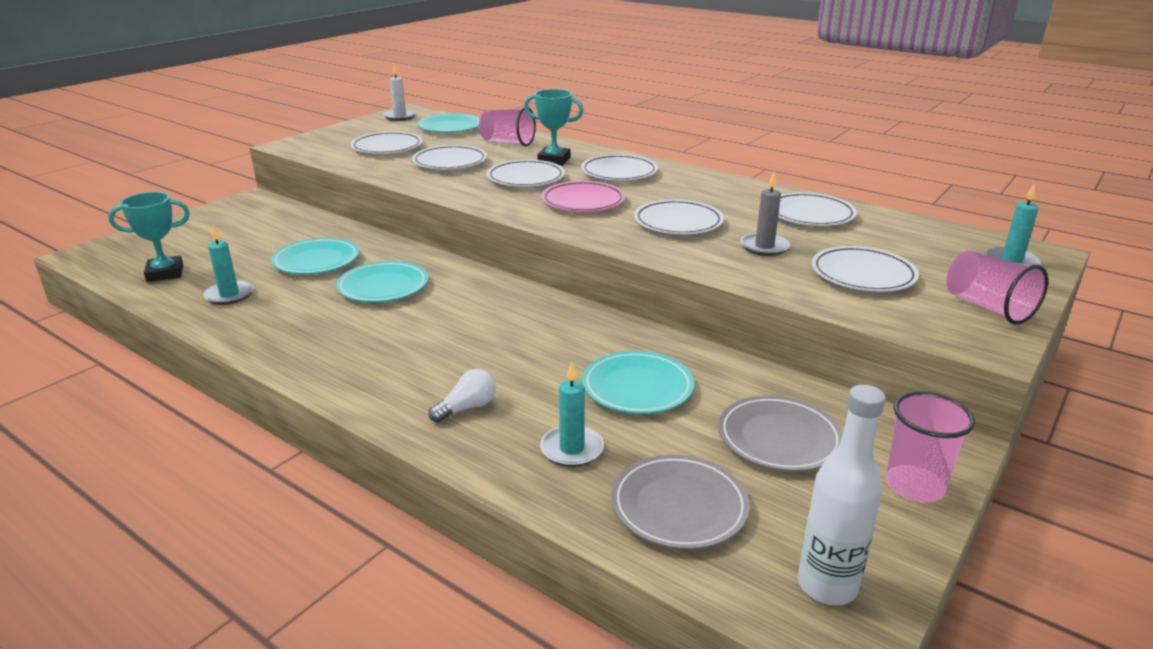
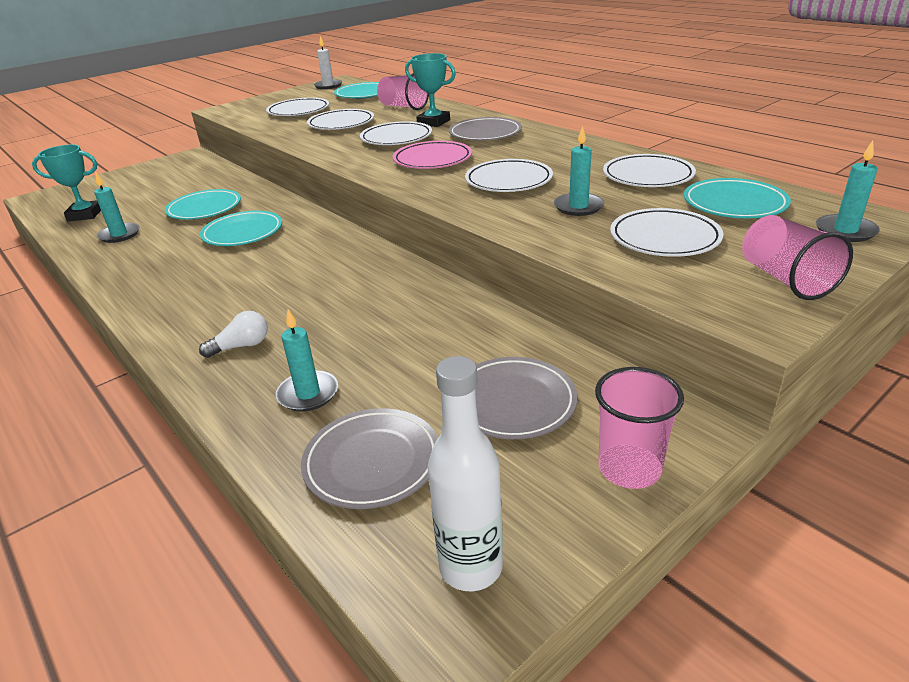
camera: 15 degrees right, 5 degrees up
white plate [581,154,658,180] -> grey plate [449,117,522,141]
turquoise plate [582,351,694,414] -> turquoise plate moved to [684,178,791,218]
grey candle [740,172,790,256] -> turquoise candle [554,126,604,216]

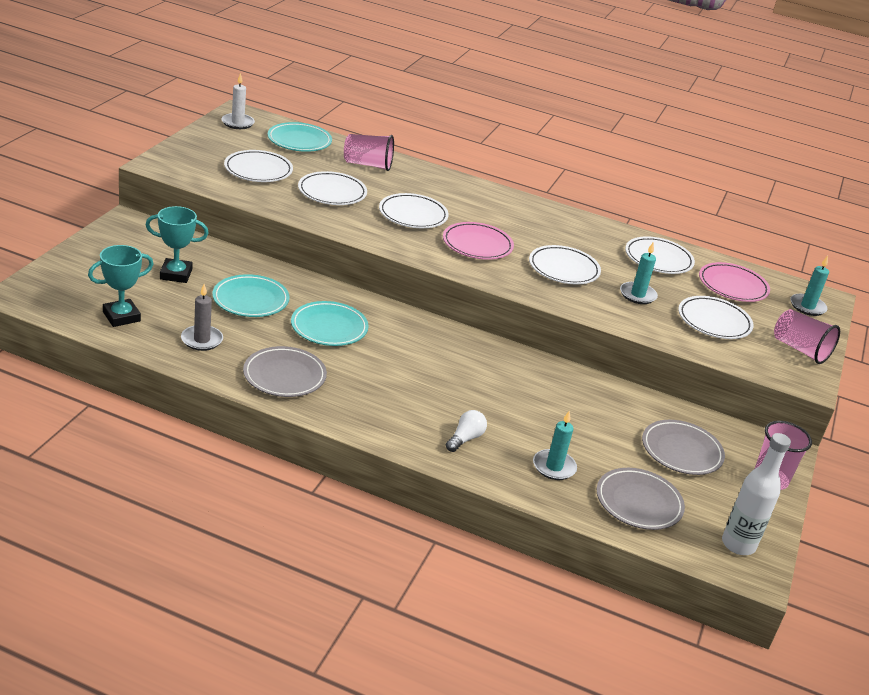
camera: 35 degrees left, 0 degrees up
turquoise candle [94,172,139,243] -> grey candle [181,284,223,351]
turquoise trophy [405,53,456,127] -> turquoise trophy moved to [146,206,209,283]
grey plate [449,117,522,141] -> grey plate moved to [243,346,327,397]
turquoise plate [684,178,791,218] -> pink plate [699,262,770,302]

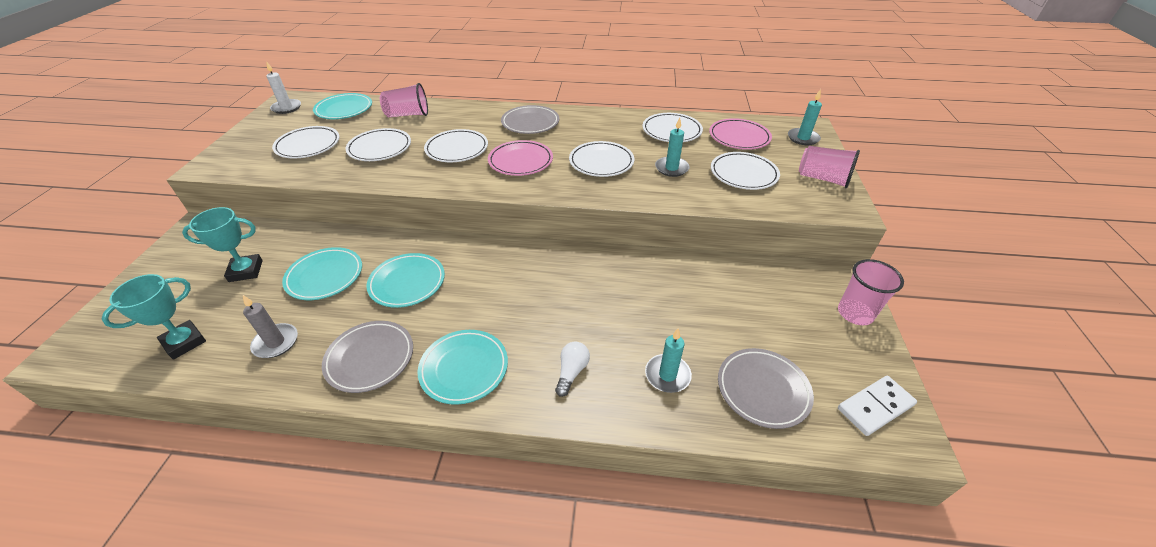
camera: 10 degrees left, 10 degrees up
grey plate [642,420,725,475] -> grey plate moved to [501,105,559,134]
white bottle [722,433,791,555] -> white domino [838,376,917,436]
none -> turquoise plate [418,330,508,405]

